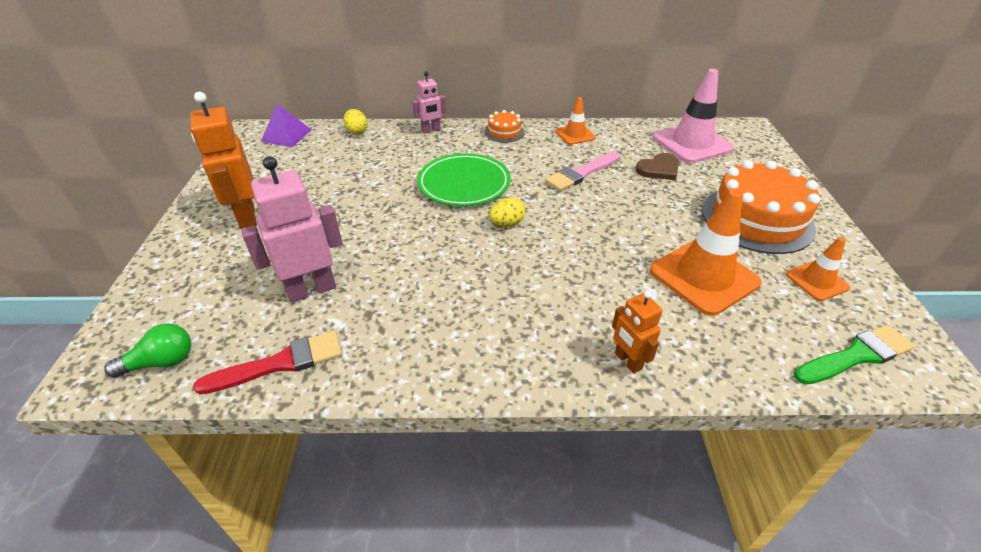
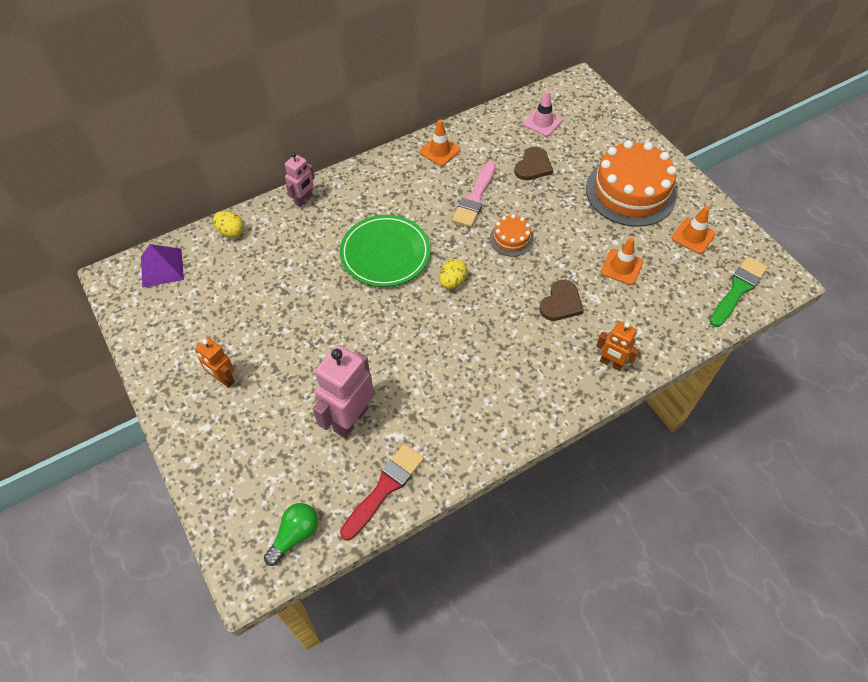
camera: 30 degrees left, 15 degrees up
orange robot [190,92,257,229] -> orange robot [195,337,235,388], size x0.57
orange cake [485,110,525,143] -> orange cake moved to [490,214,534,257]
orange traffic cone [650,190,762,316] -> orange traffic cone [601,238,643,285], size x0.54
pink traffic cone [653,69,734,163] -> pink traffic cone [523,90,562,136], size x0.54
none -> brown heart [539,280,584,321]

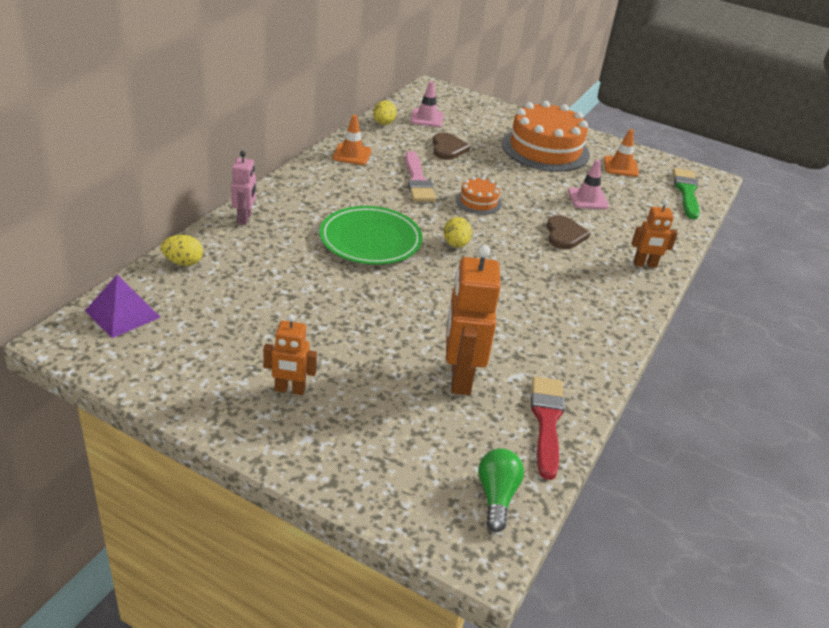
camera: 35 degrees left, 20 degrees down
pink robot [313,345,374,438] -> orange robot [446,245,501,395]
orange traffic cone [601,238,643,285] -> pink traffic cone [568,159,609,209]
none -> yellow egg [373,100,397,125]

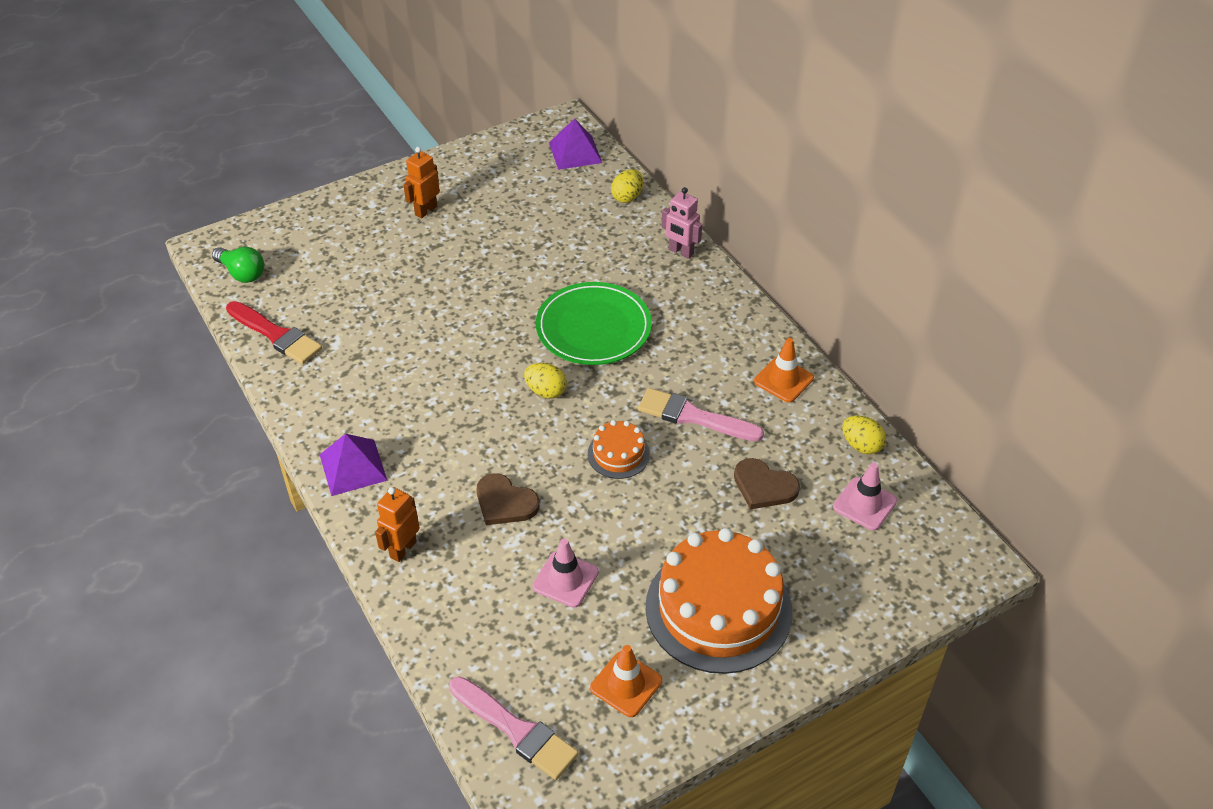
camera: 125 degrees right, 10 degrees up
orange robot [446,245,501,395] -> none
green brush [673,168,700,219] -> pink brush [449,676,578,780]
none -> purple pyramid [320,434,388,496]

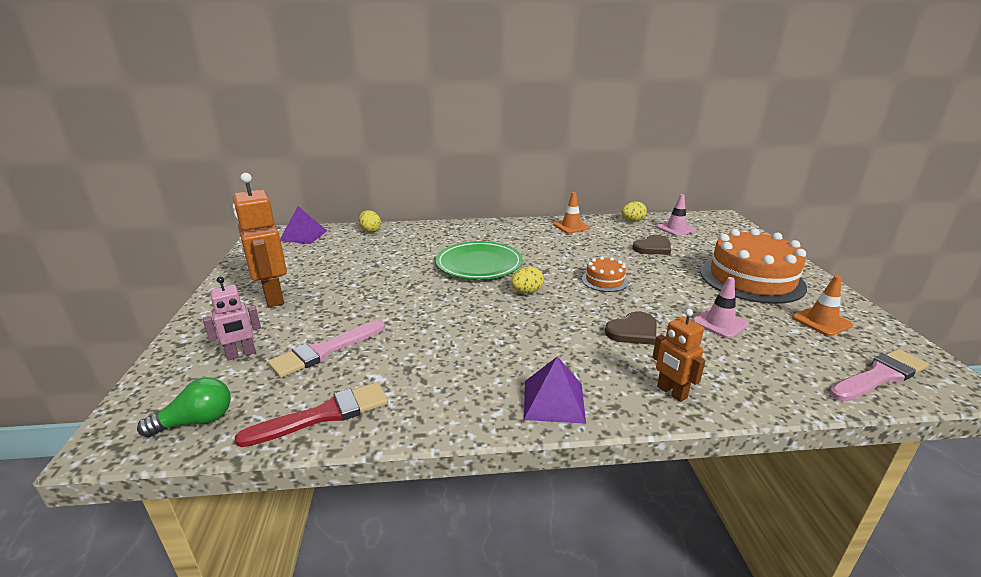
camera: 65 degrees left, 20 degrees down
orange robot [403,147,440,218] -> orange robot [232,173,287,307], size x1.74
pink brush [638,388,764,441] -> pink brush moved to [268,320,385,378]
pink robot [662,187,702,259] -> pink robot moved to [203,277,261,360]

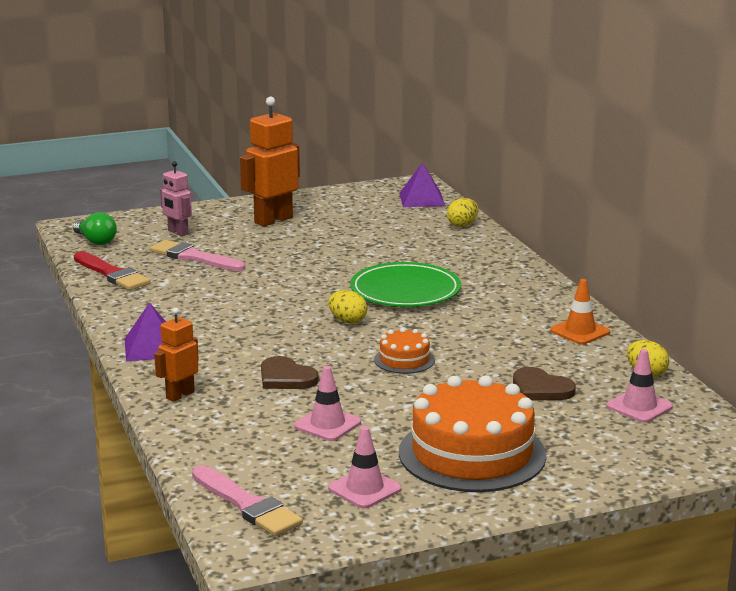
camera: 75 degrees right, 5 degrees down
orange traffic cone [792,276,853,336] -> pink traffic cone [328,426,402,508]

